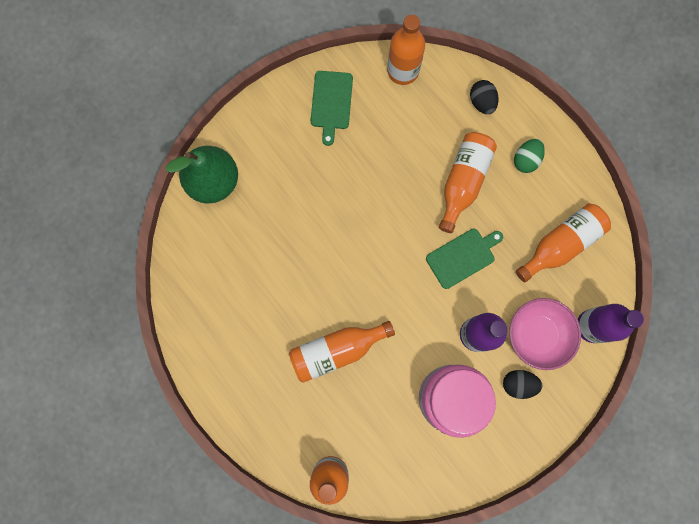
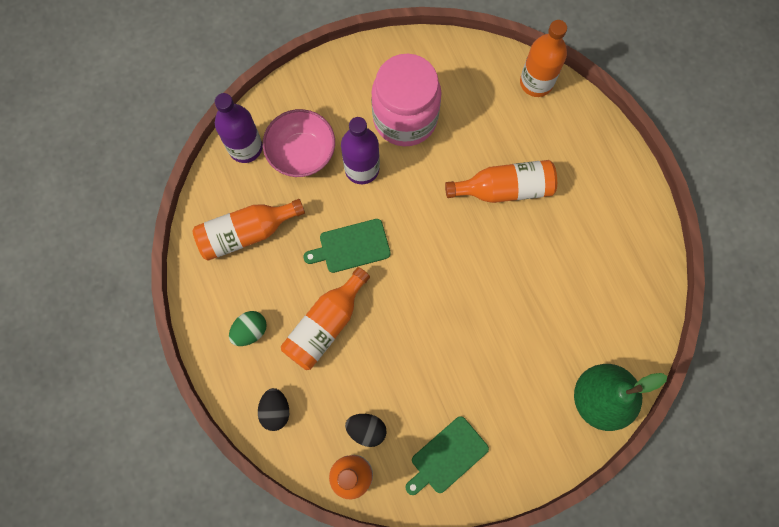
camera: 165 degrees left, 5 degrees down
green cutting board [311,71,353,146] -> green cutting board turned 150 degrees counterclockwise [405,416,489,495]
black egg [503,370,542,399] -> black egg moved to [345,414,387,447]

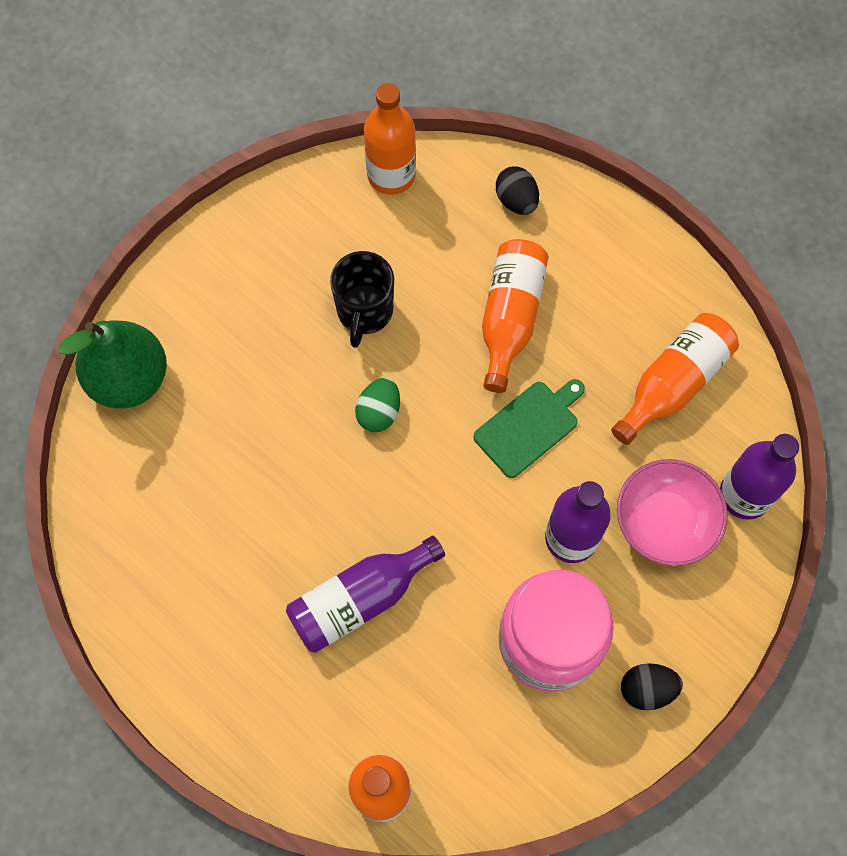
camera: 155 degrees right, 5 degrees down
green egg [229,311,267,346] -> green egg moved to [355,378,400,432]
black egg [345,414,387,447] -> black egg moved to [621,663,683,710]
green cutting board [405,416,489,495] -> none
orange bottle [445,160,557,203] -> purple bottle [286,536,445,653]
none -> black mug [330,251,394,348]

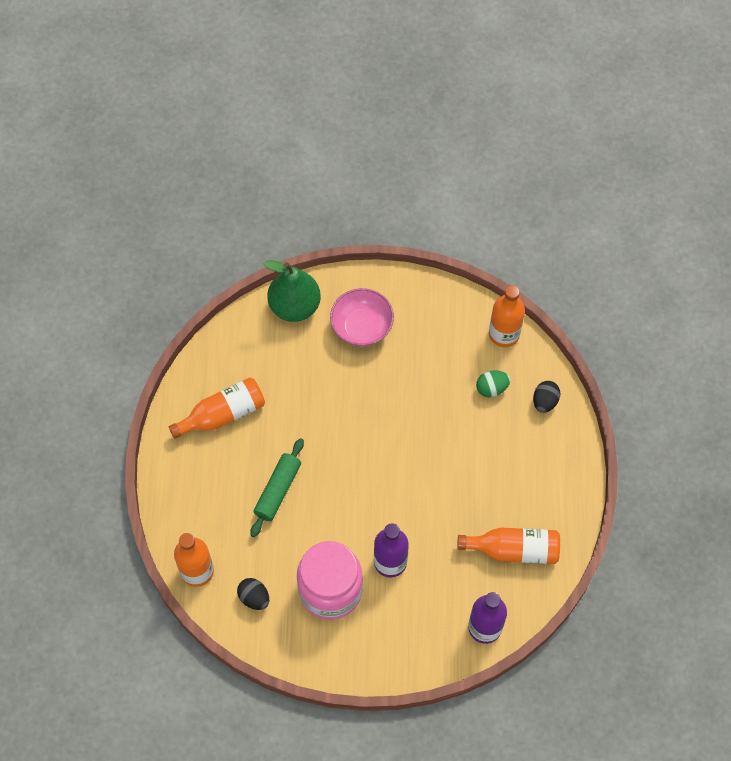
camera: 50 degrees right, 5 degrees down
purple bottle [286,536,445,653] -> green rolling pin [250,438,304,537]
black mug [330,251,394,348] -> none
green egg [355,378,400,432] -> green egg moved to [476,370,510,397]
green cutting board [473,379,585,478] -> none
orange bottle [482,239,549,393] -> orange bottle moved to [169,377,265,439]
pink bowl [617,459,728,566] -> pink bowl moved to [330,288,394,346]
black egg [621,663,683,710] -> black egg moved to [237,578,269,610]

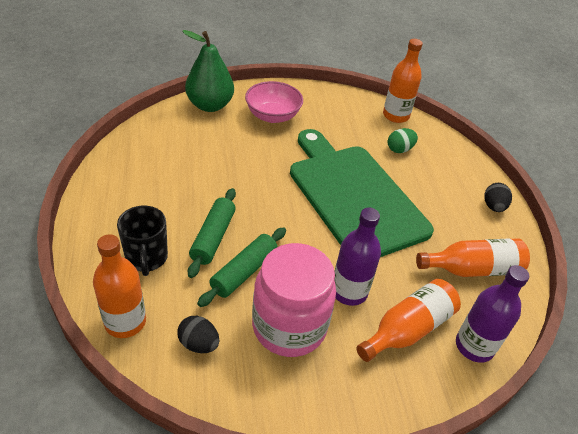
camera: 15 degrees left, 20 degrees down
orange bottle [169,377,265,439] -> orange bottle moved to [356,279,461,362]
black egg [533,381,561,413] -> black egg moved to [484,183,512,212]
none -> black mug [117,206,168,276]
none -> green rolling pin [197,227,286,307]
none -> green cutting board [290,129,434,257]

